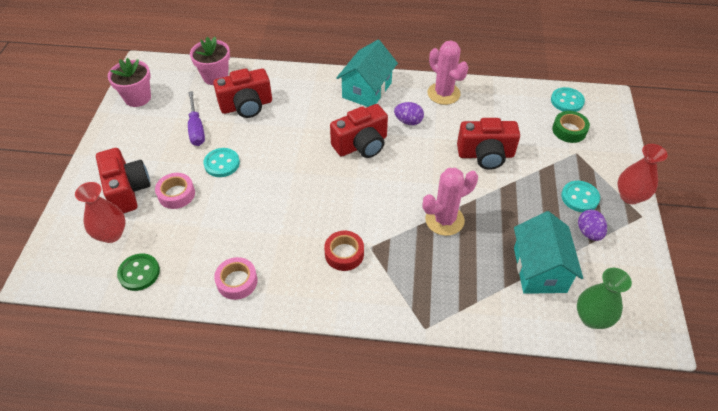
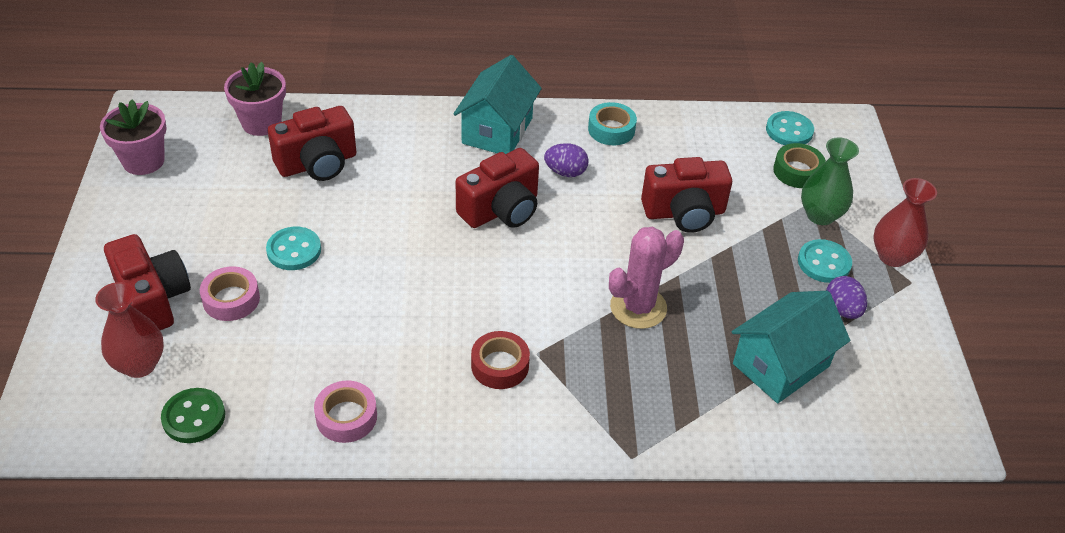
camera: 10 degrees left, 5 degrees down
purple screwdriver [188,91,205,146] -> none
pink cactus [427,40,468,105] -> turquoise tape [588,102,637,145]
turquoise house [514,211,583,294] -> turquoise house turned 60 degrees clockwise [732,291,850,403]
green vase [577,268,632,329] -> green vase moved to [801,137,859,225]

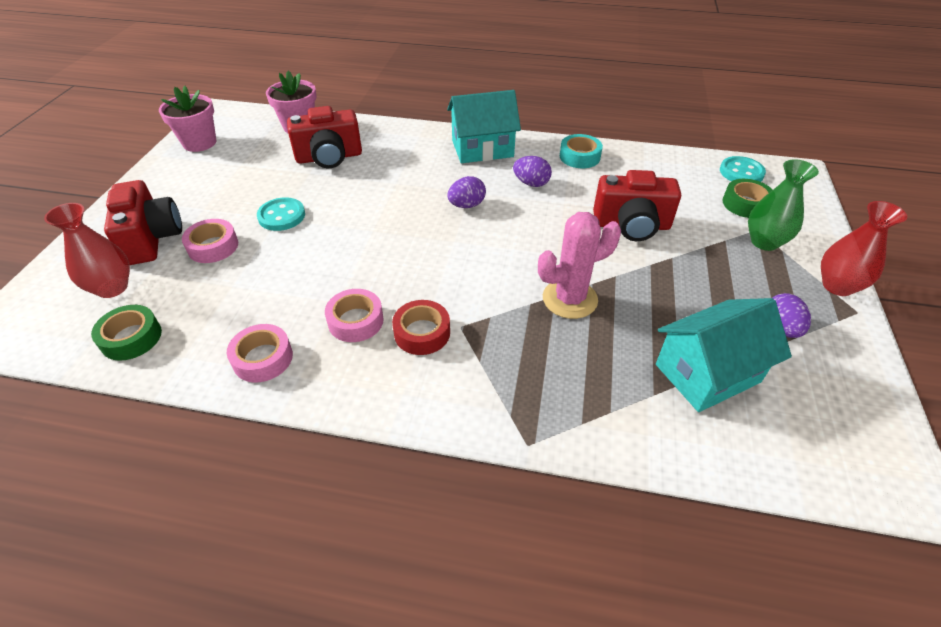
camera: 15 degrees right, 0 degrees up
green button [161,388,225,443] -> green tape [91,305,162,361]
turquoise house [454,55,542,154] -> turquoise house turned 45 degrees clockwise [447,90,521,163]
red camera [456,148,539,228] -> purple egg [448,176,486,208]
turquoise button [798,239,852,283] -> none
none -> pink tape [325,289,384,342]

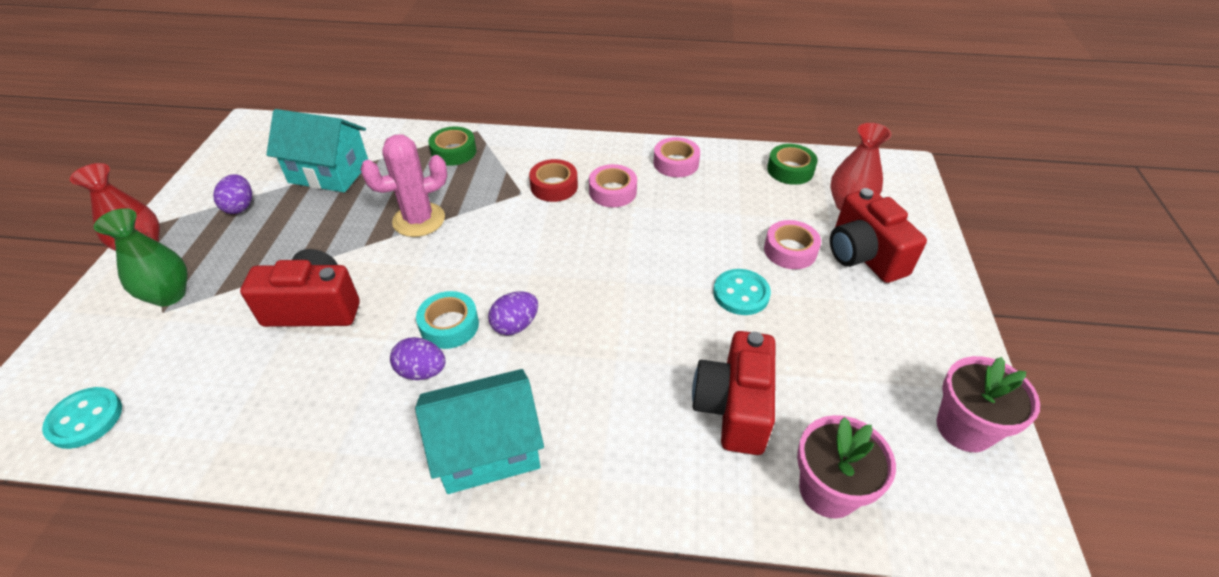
camera: 175 degrees right, 0 degrees up
red camera [287,106,362,168] -> red camera turned 60 degrees counterclockwise [692,331,775,455]
turquoise tape [560,134,603,168] -> turquoise tape moved to [416,291,479,349]
turquoise house [656,298,792,412] -> turquoise house turned 45 degrees clockwise [266,109,368,192]
green tape [722,179,772,218] -> green tape moved to [428,126,476,166]

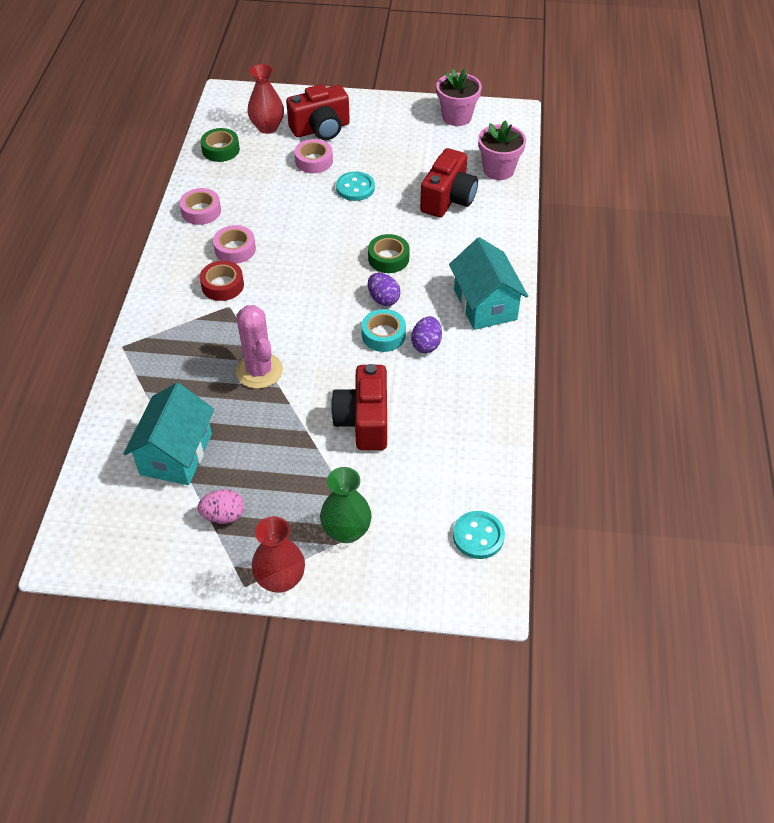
camera: 90 degrees left, 5 degrees up
purple egg [213,174,252,214] -> pink egg [198,489,244,524]
green tape [428,126,476,166] -> green tape moved to [368,234,410,273]
red camera [692,331,775,455] -> red camera turned 75 degrees counterclockwise [420,148,478,218]

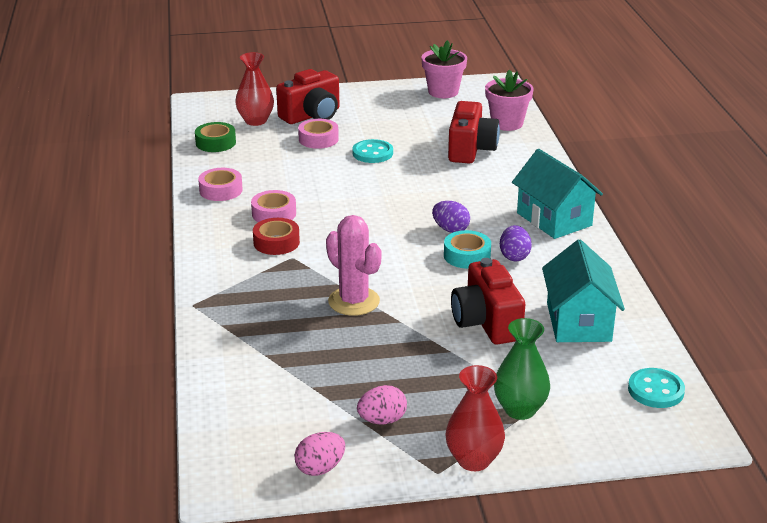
camera: 15 degrees left, 20 degrees down
turquoise house [123,383,214,485] -> turquoise house moved to [542,239,625,342]
green tape [368,234,410,273] -> none
none -> pink egg [294,432,345,476]

